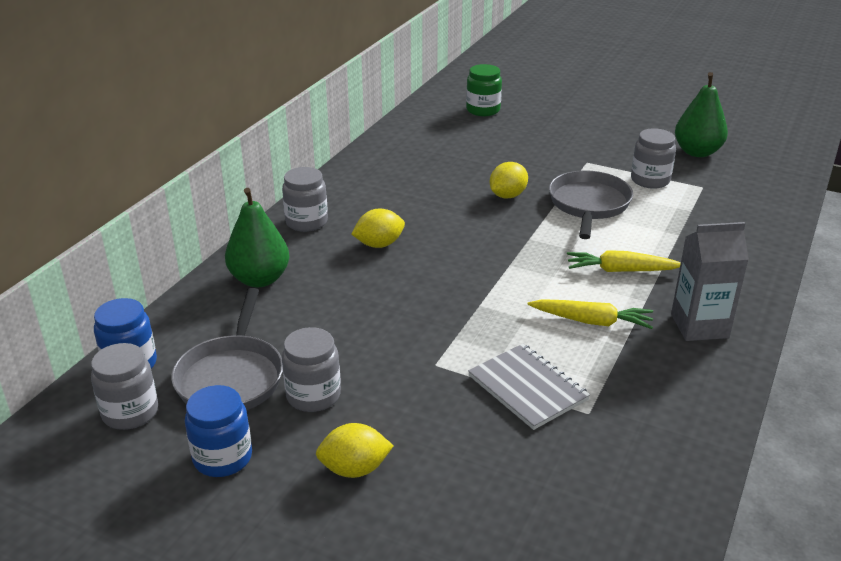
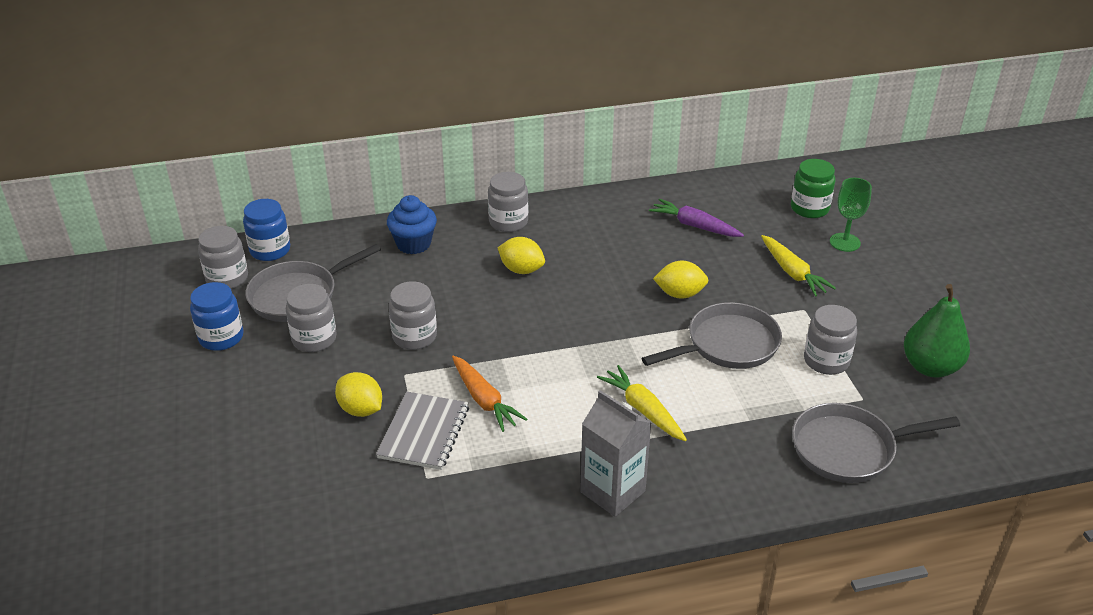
camera: 50 degrees right, 5 degrees up
green pear [225,188,289,287] -> blue cupcake [387,195,437,254]
yellow lemon [316,423,393,478] -> yellow lemon moved to [335,372,382,417]
yellow carrot [528,299,653,329] -> yellow carrot moved to [761,235,836,297]
none -> grey jar [389,281,437,350]
none -> orange carrot [452,356,527,432]
none -> purple carrot [649,199,744,237]
none -> grey pan [792,403,960,483]
none -> green goblet [830,178,872,252]

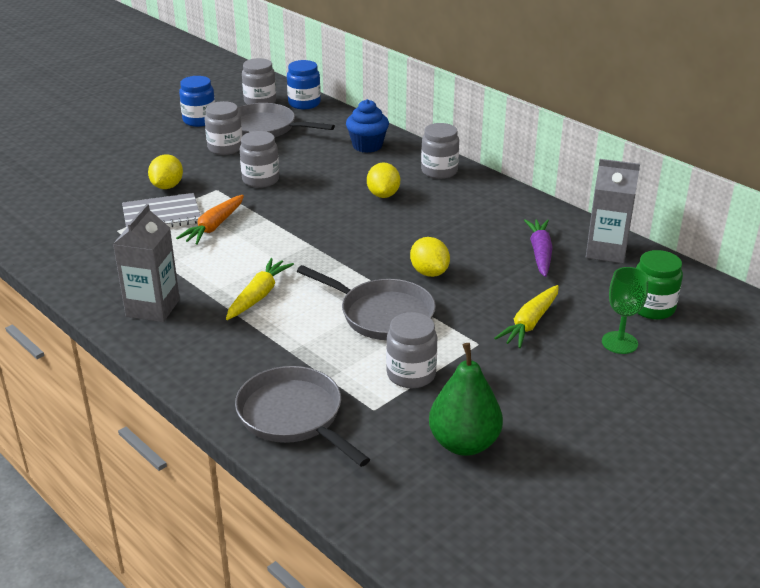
camera: 60 degrees right, 5 degrees down
none -> grey carton [586,159,640,263]

